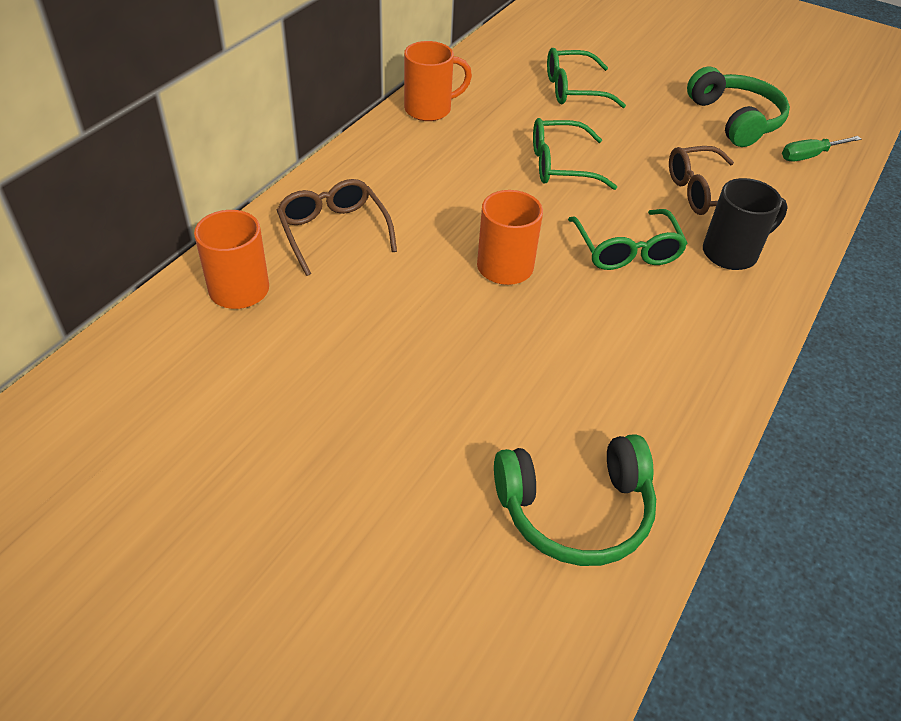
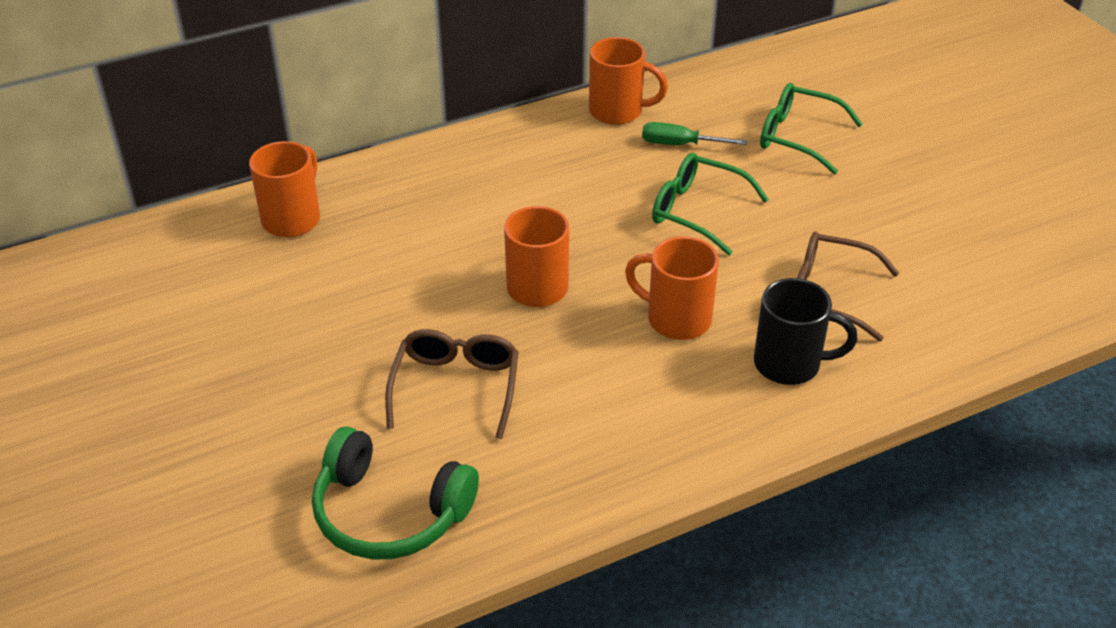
camera: 35 degrees right, 5 degrees down
brown glasses [277,179,397,276] -> brown glasses moved to [385,329,519,439]
green glasses [568,209,688,270] -> orange mug [625,236,719,340]
green headphones [687,67,790,147] -> none
green screwdriver [782,136,861,161] -> green screwdriver moved to [642,122,747,145]

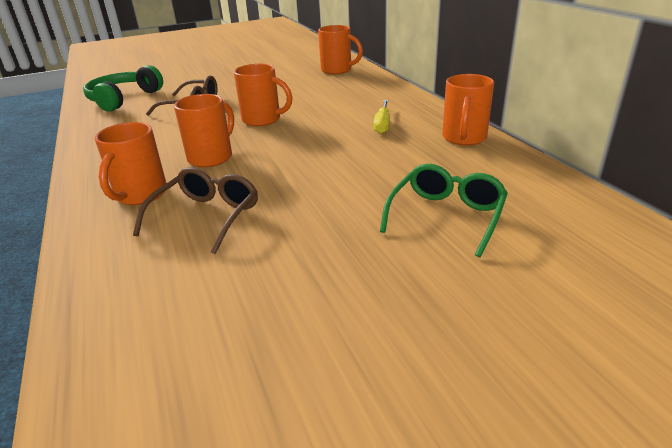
camera: 95 degrees right, 10 degrees down
green screwdriver [642,122,747,145] -> none
green glasses [652,153,769,255] -> none
black mug [754,278,857,385] -> orange mug [95,122,166,205]
none -> yellow screwdriver [373,100,390,134]

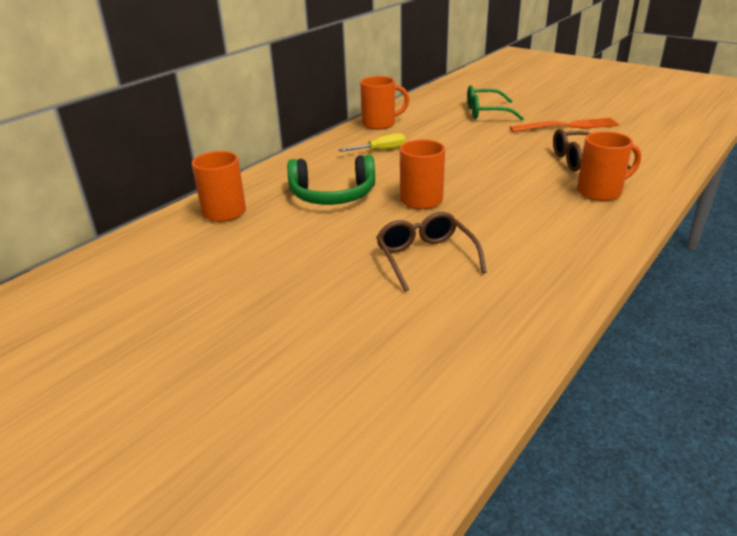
camera: 120 degrees left, 0 degrees up
green headphones [83,65,163,111] -> green headphones moved to [287,155,375,205]
orange mug [174,94,234,167] -> none
none -> orange fork [510,118,619,132]

